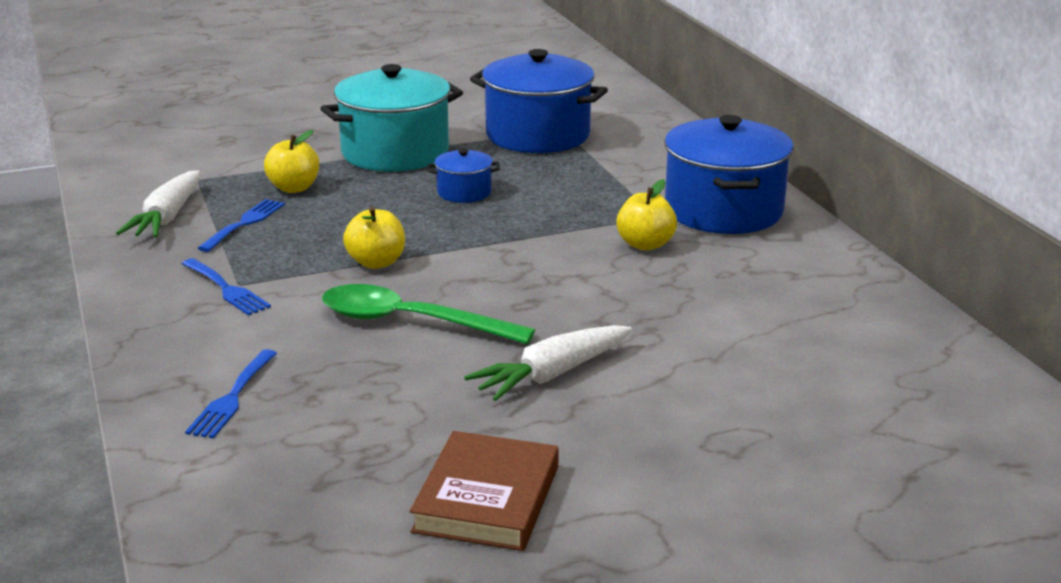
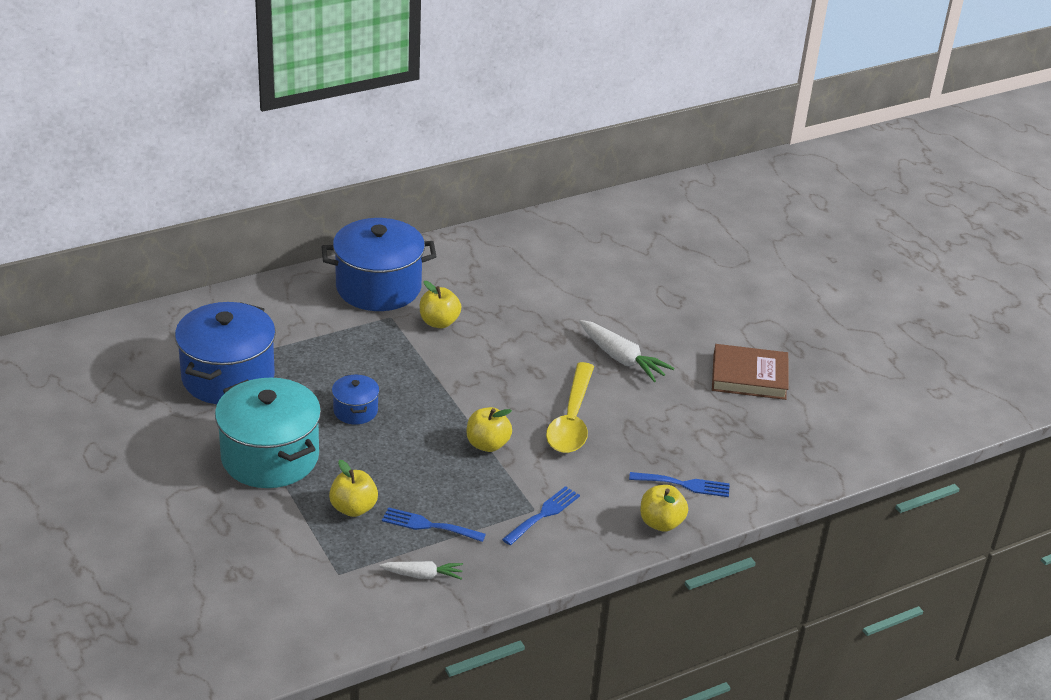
camera: 100 degrees left, 10 degrees up
white carrot [116,170,200,238] -> white carrot [379,561,463,580], size x0.62
green spoon [322,284,535,344] -> yellow spoon [546,362,594,453]
none -> yellow apple [640,485,688,532]

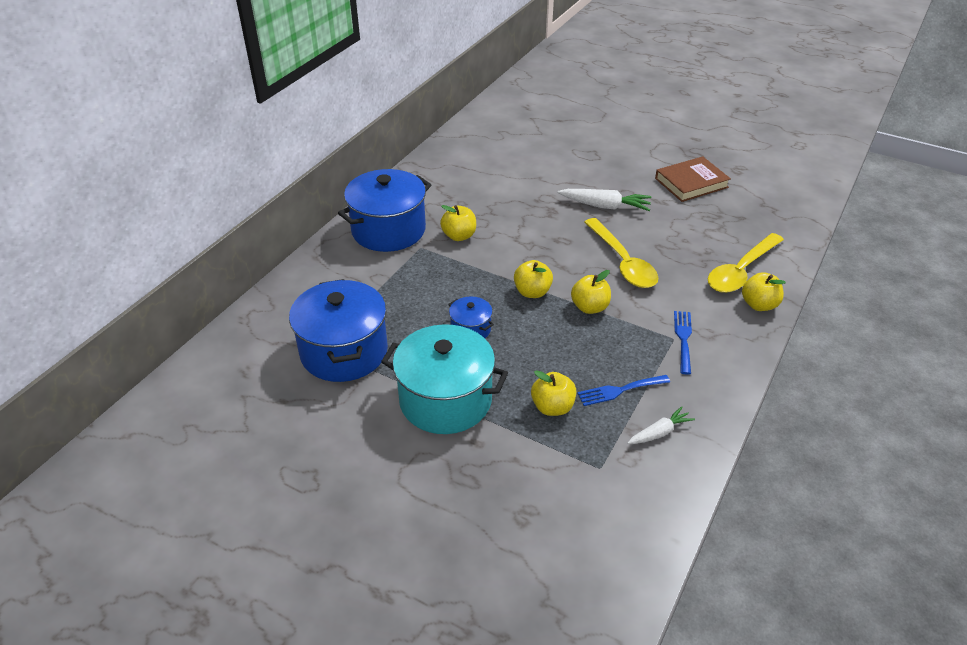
camera: 30 degrees left, 5 degrees up
blue fork [629,472,730,497] -> yellow spoon [708,233,784,293]
none -> yellow apple [514,260,553,298]

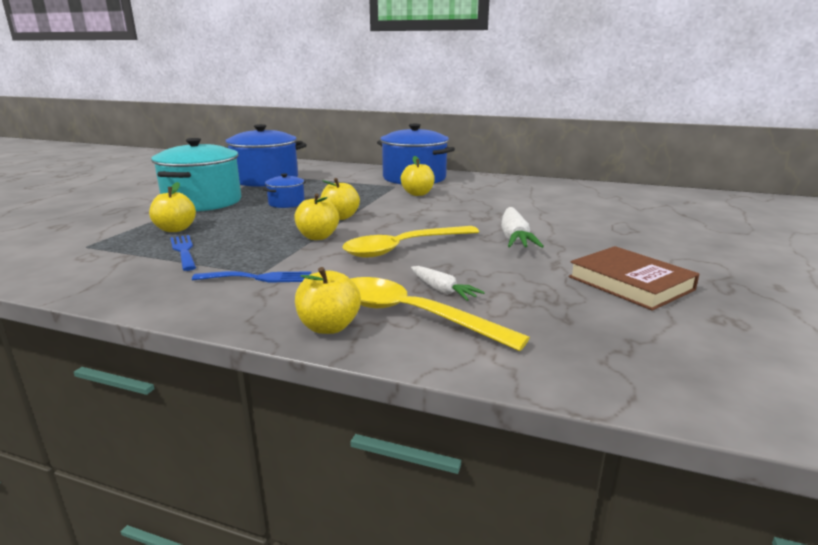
camera: 80 degrees right, 20 degrees down
white carrot [628,406,695,444] -> white carrot moved to [411,266,485,301]

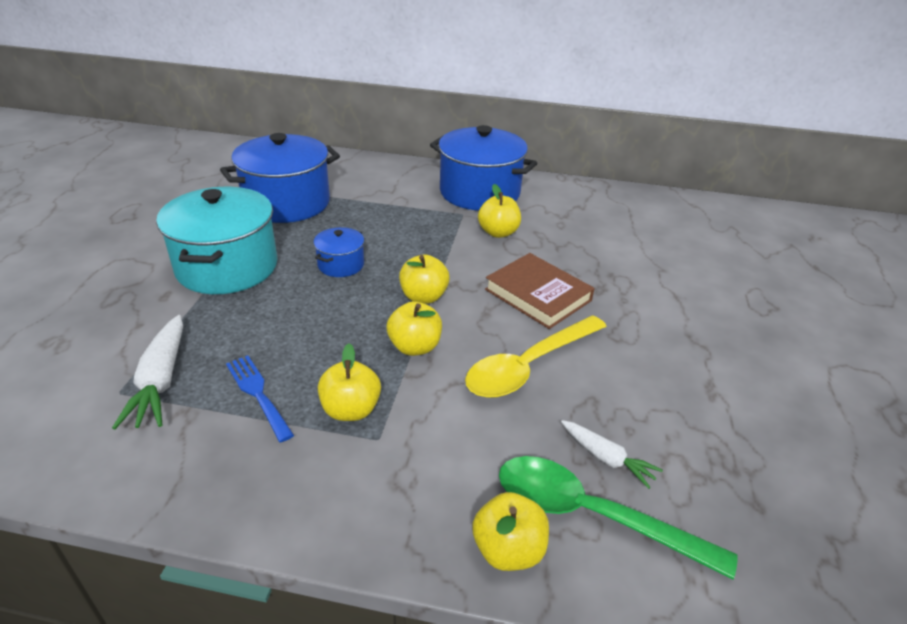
camera: 10 degrees left, 15 degrees up
yellow apple [149,182,196,232] -> yellow apple moved to [318,344,381,421]
blue fork [192,271,311,283] -> none
yellow spoon [350,277,530,351] -> green spoon [499,456,738,580]
white carrot [501,207,544,248] -> white carrot moved to [112,315,183,430]
brown book [569,246,700,311] -> brown book moved to [485,253,595,329]

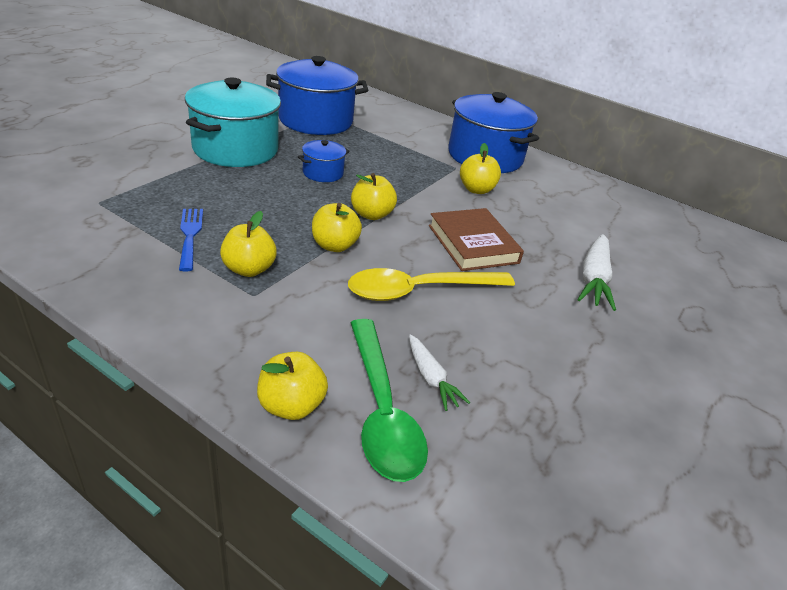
camera: 20 degrees right, 0 degrees up
white carrot [112,315,183,430] -> white carrot moved to [578,234,616,311]
green spoon [499,456,738,580] -> green spoon turned 150 degrees counterclockwise [350,319,428,482]

